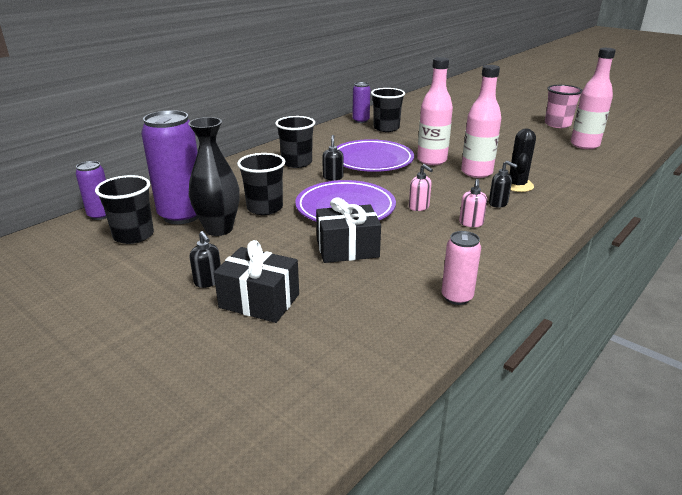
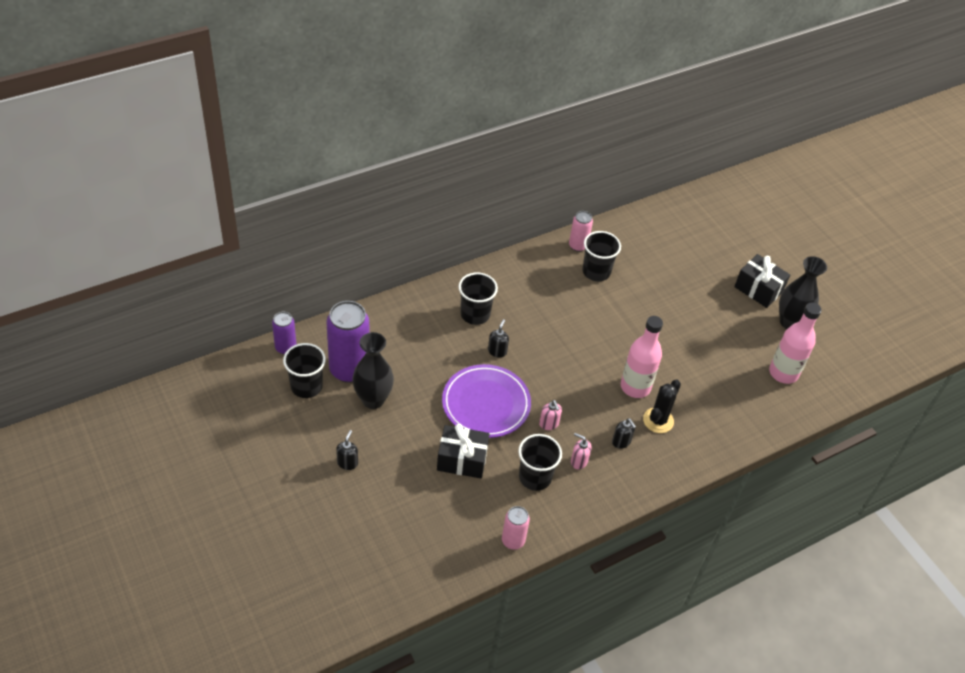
camera: 15 degrees right, 20 degrees up
black soap dispenser [190,231,221,288] -> black soap dispenser turned 150 degrees counterclockwise [336,430,358,470]
black gift [214,240,299,323] -> black gift moved to [734,254,790,308]
black cup [237,153,285,215] -> black cup moved to [518,434,562,491]
purple plate [337,139,414,172] -> none
purple can [353,82,370,123] -> pink can [569,211,593,252]
pink bottle [417,57,453,165] -> none
pink soap dispenser [459,179,487,227] -> pink soap dispenser turned 90 degrees clockwise [571,433,592,469]
pink cup [545,85,583,128] -> black vase [779,256,827,329]

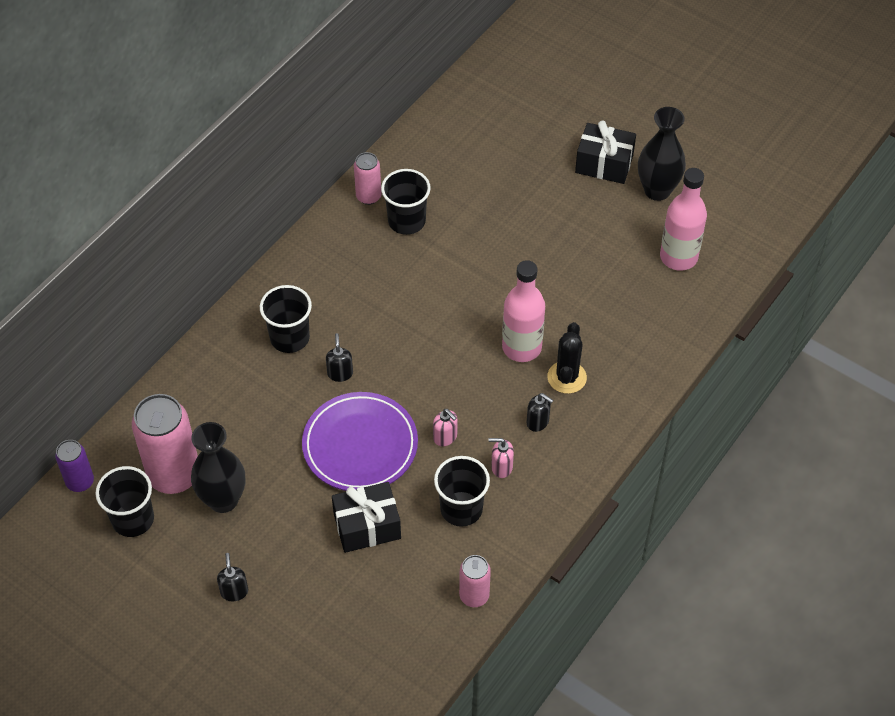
camera: 20 degrees left, 5 degrees up
purple can [326,301,369,383] -> pink can [132,394,198,494]

